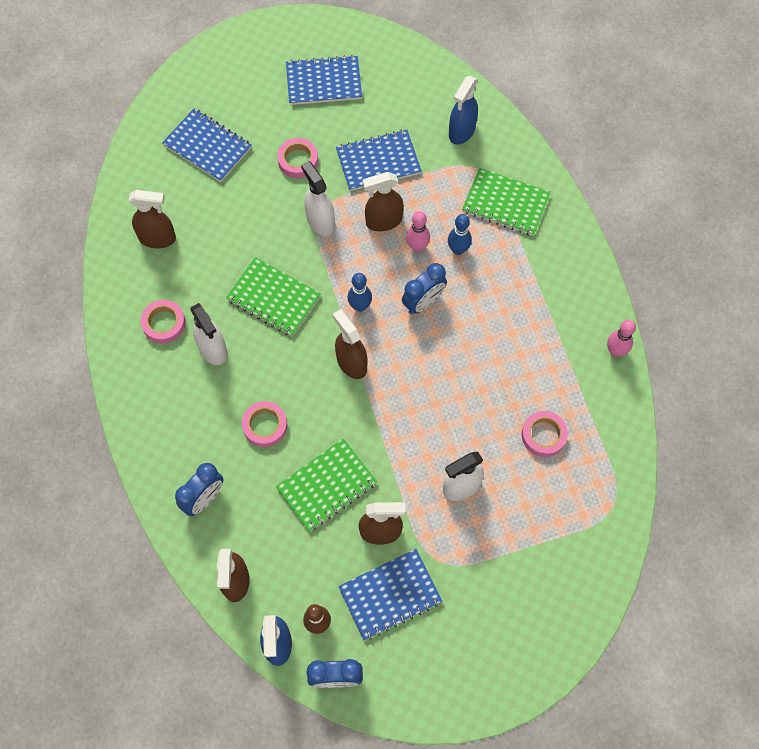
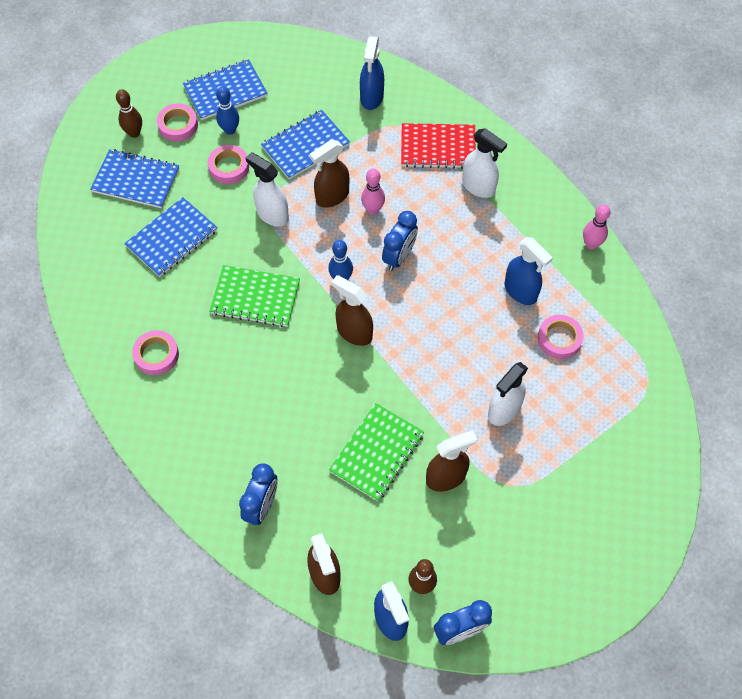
camera: 20 degrees left, 5 degrees down
brown spray bottle [129,190,176,248] -> none
white spray bottle [190,303,227,365] -> white spray bottle moved to [462,128,507,198]
pink tape [242,401,287,447] -> pink tape moved to [157,103,198,142]
blue notebook [338,549,442,640] -> blue notebook moved to [124,197,218,277]
blue bowling pin [448,214,472,255] -> blue bowling pin moved to [216,86,239,135]
green notebook [462,168,551,236] -> red notebook [401,123,476,169]
none -> brown bowling pin [116,89,142,138]
none -> blue spray bottle [505,237,553,305]

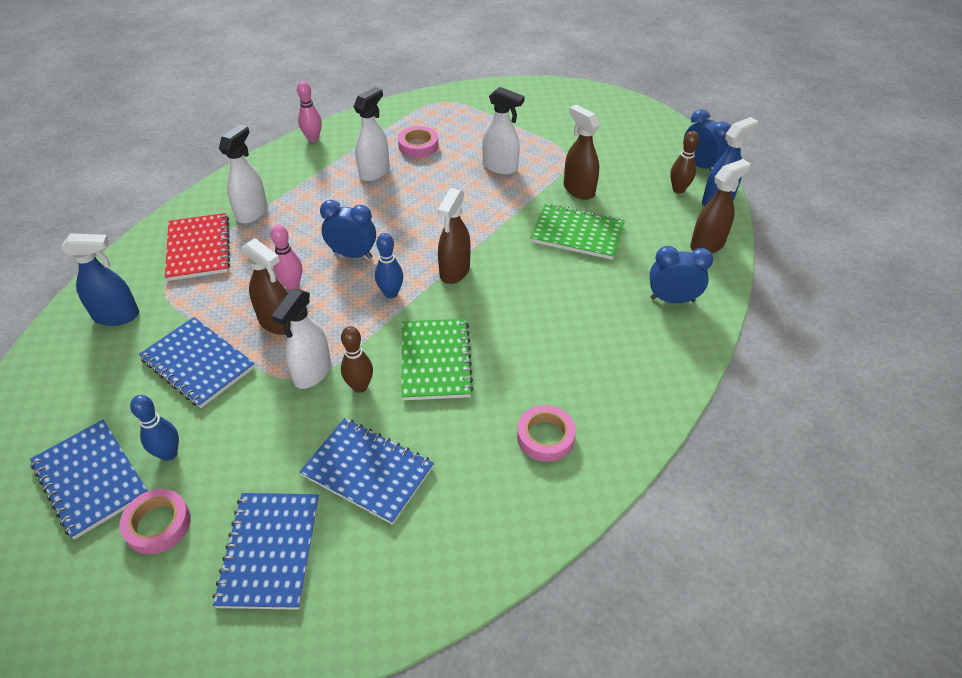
camera: 105 degrees left, 15 degrees down
brown bowling pin [116,89,142,138] -> brown bowling pin moved to [341,326,373,393]
pink tape [208,145,249,184] -> none
blue spray bottle [505,237,553,305] -> white spray bottle [353,87,390,181]

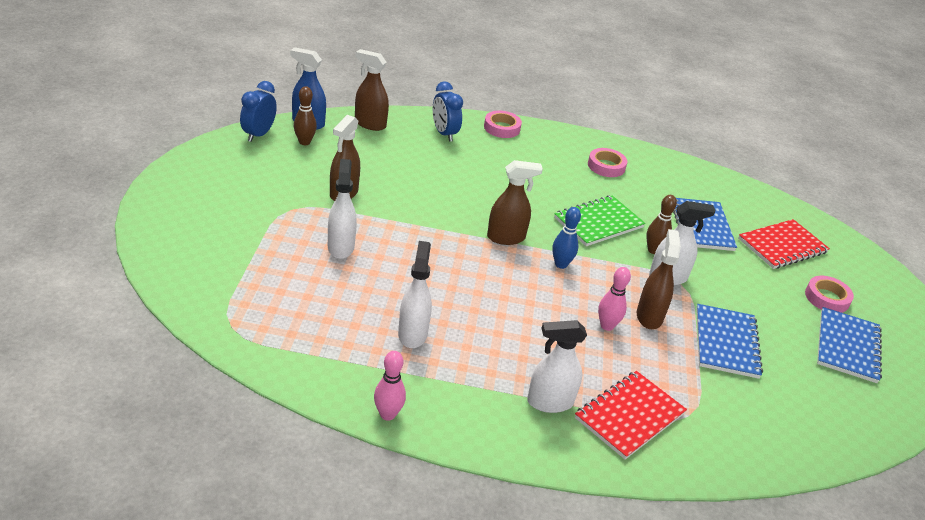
camera: 125 degrees left, 10 degrees down
blue spray bottle [61,233,139,326] -> none
blue bowling pin [130,395,179,461] -> none
blue notebook [213,493,319,610] -> red notebook [738,219,830,269]
blue clock [320,200,376,259] -> none
white spray bottle [353,87,390,181] -> white spray bottle turned 90 degrees clockwise [398,241,432,348]
pink tape [398,126,438,158] -> pink tape moved to [484,111,522,138]
green notebook [530,203,625,260] -> none

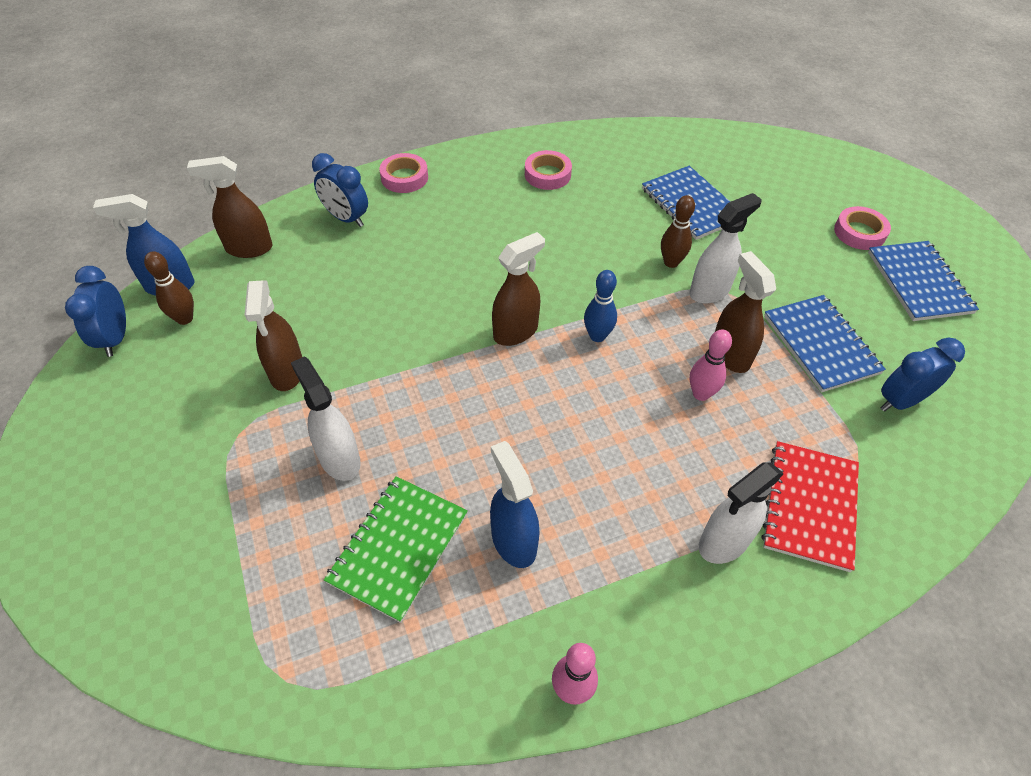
camera: 25 degrees left, 15 degrees up
white spray bottle [398,241,432,348] -> blue spray bottle [490,441,540,568]
green notebook [554,195,646,246] -> green notebook moved to [324,476,468,623]
red notebook [738,219,830,269] -> none
none -> blue clock [881,337,965,412]

